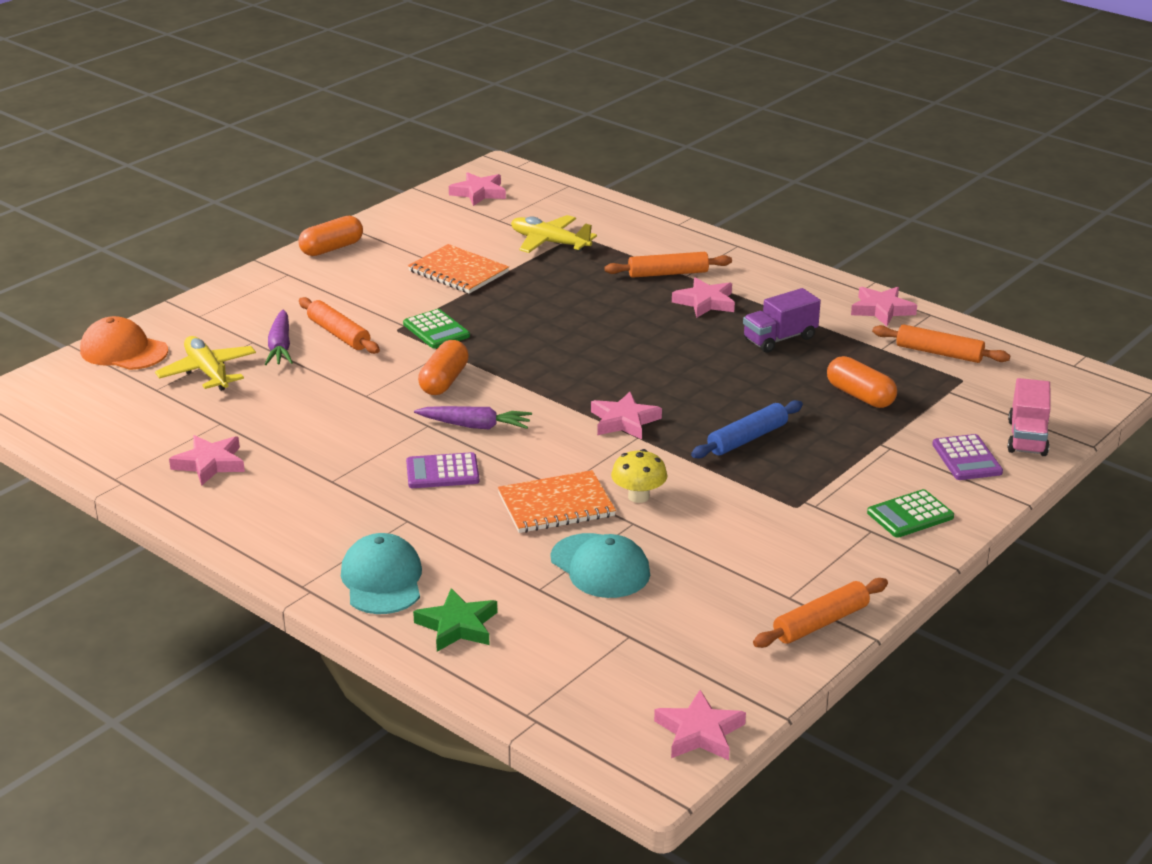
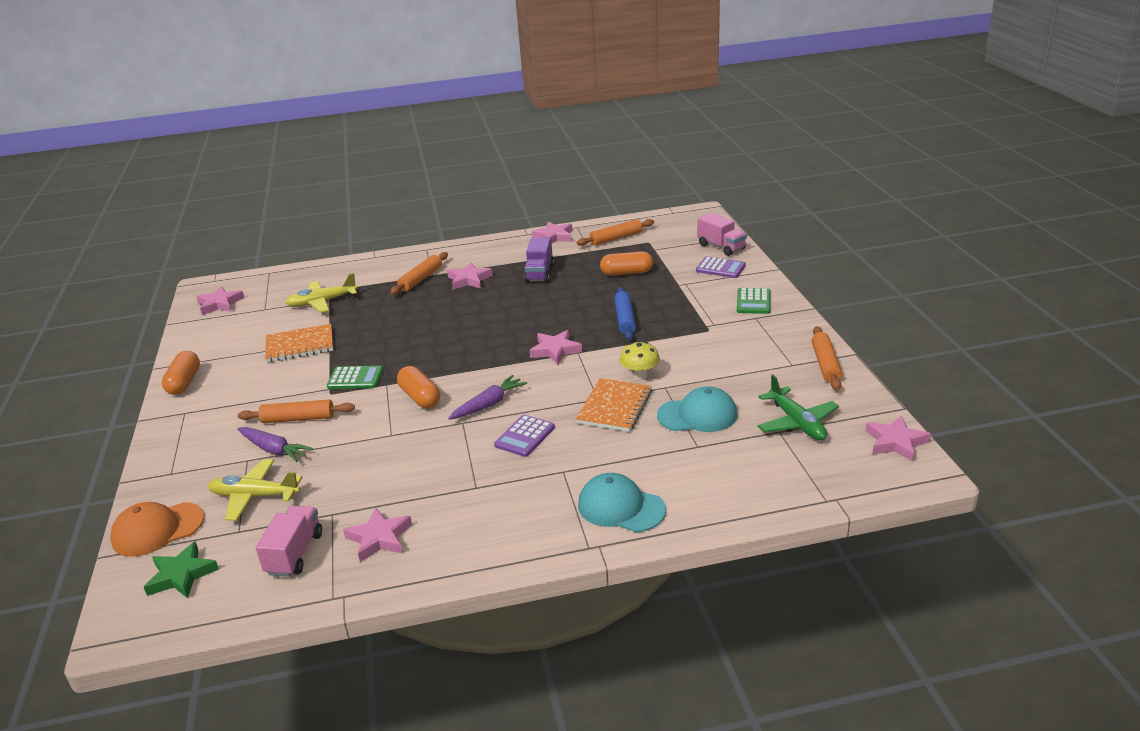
camera: 50 degrees left, 0 degrees up
green star [413,588,498,652] -> green star moved to [144,542,219,598]
none -> pink truck [256,506,322,577]
none -> green plane [758,374,839,440]

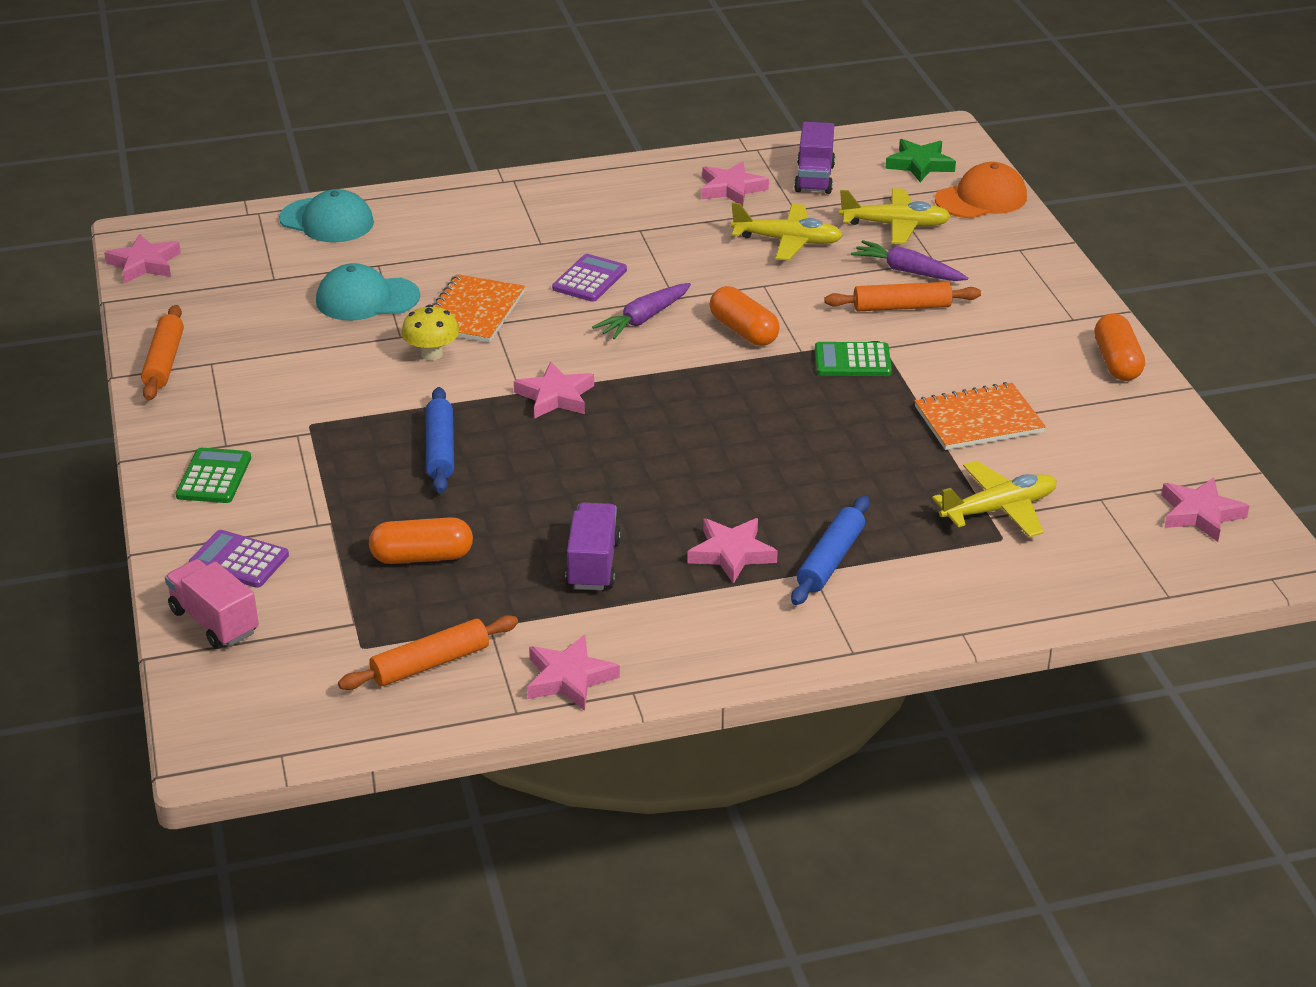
camera: 175 degrees right, 5 degrees up
pink truck [256,506,322,577] -> purple truck [794,122,835,194]
orange rolling pin [390,252,448,295] -> blue rolling pin [791,496,869,605]
turquoise cap [578,473,666,532] -> turquoise cap moved to [279,189,374,242]
green plane [758,374,839,440] -> none
none -> yellow plane [731,202,843,261]

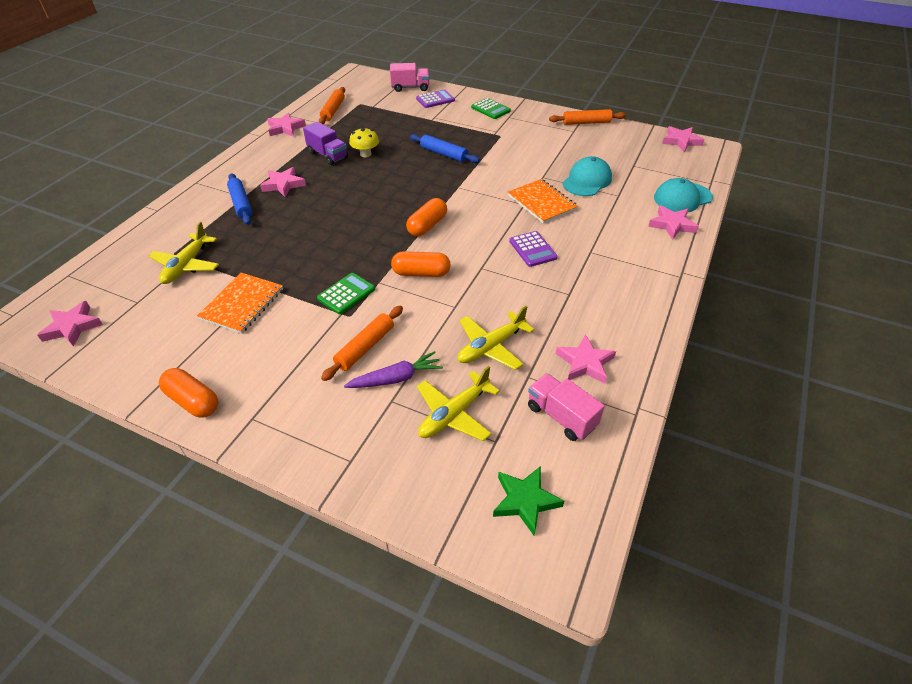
camera: 130 degrees right, 10 degrees up
orange rolling pin [141,305,184,400] -> orange rolling pin turned 45 degrees counterclockwise [549,109,626,125]
orange capsule [369,517,473,564] -> orange capsule moved to [406,198,447,237]
yellow mushroom [401,305,459,360] -> yellow mushroom moved to [349,128,379,157]
pink star [514,362,594,418] -> pink star moved to [648,205,699,240]
purple carrot [592,283,691,339] -> none
purple truck [794,122,835,194] -> pink truck [528,373,605,441]
orange cap [935,162,1027,218] -> none

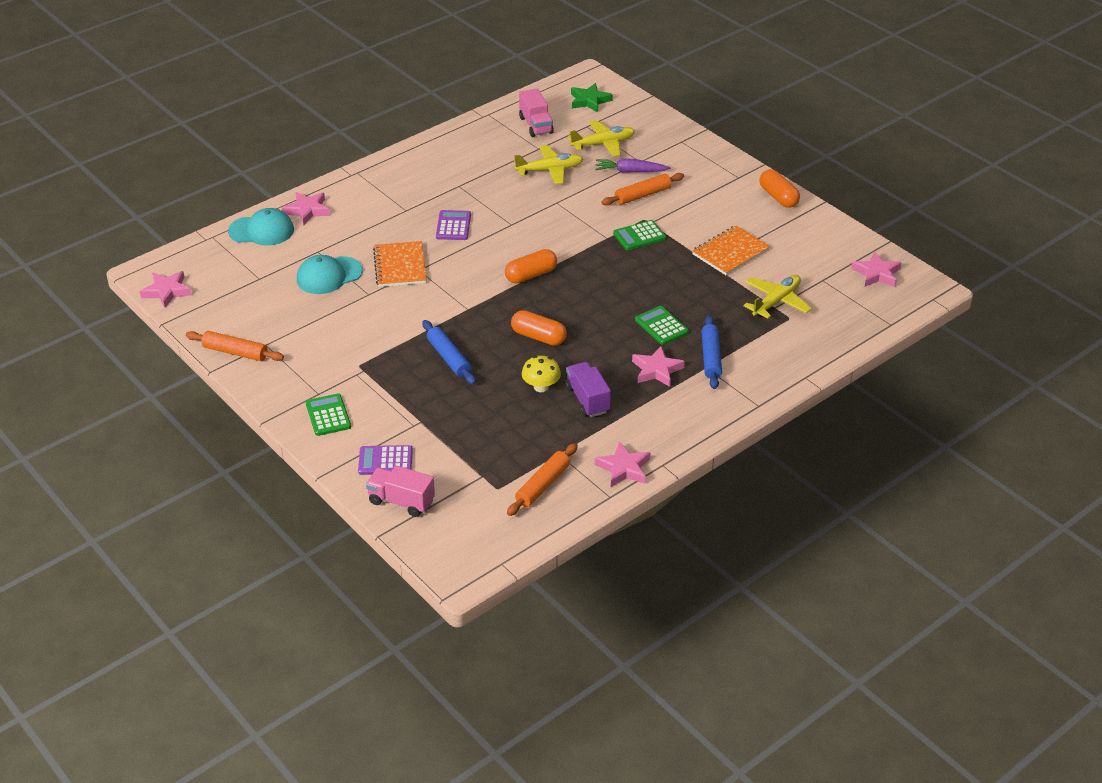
camera: 155 degrees left, 5 degrees down
orange capsule [391,251,451,277] -> orange capsule moved to [511,310,567,346]
pink star [556,334,616,384] -> none
none -> green calculator [635,306,689,345]

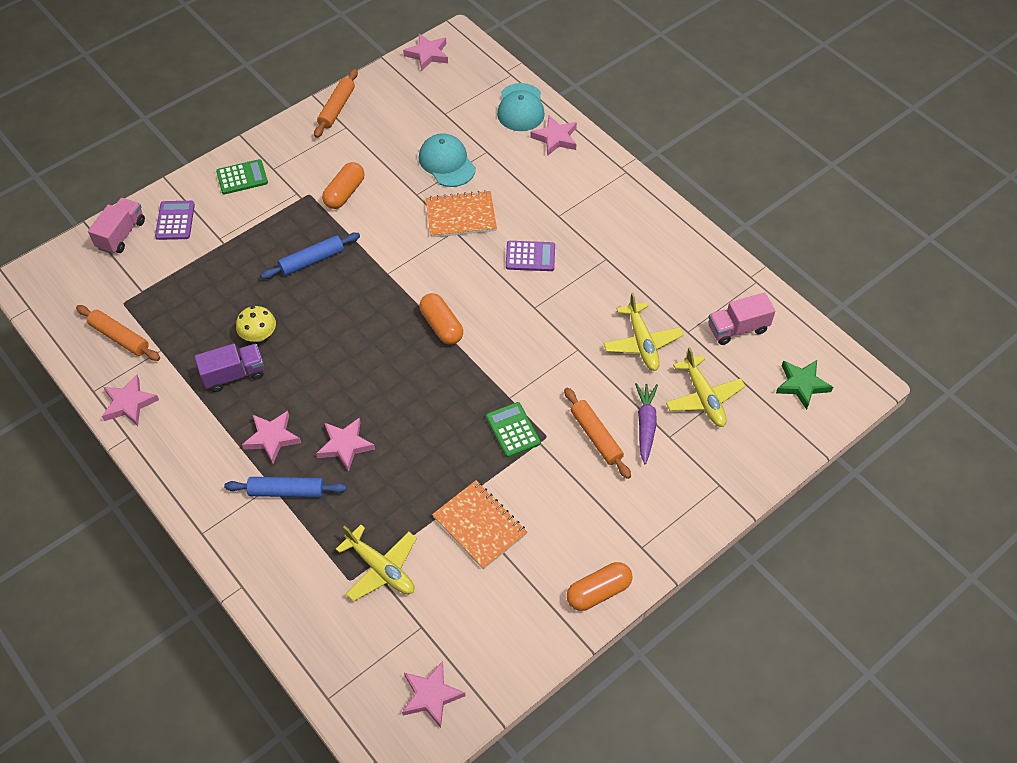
camera: 90 degrees right, 15 degrees up
orange capsule [511,310,567,346] -> orange capsule moved to [322,162,365,209]
green calculator [635,306,689,345] -> pink star [316,417,375,472]

